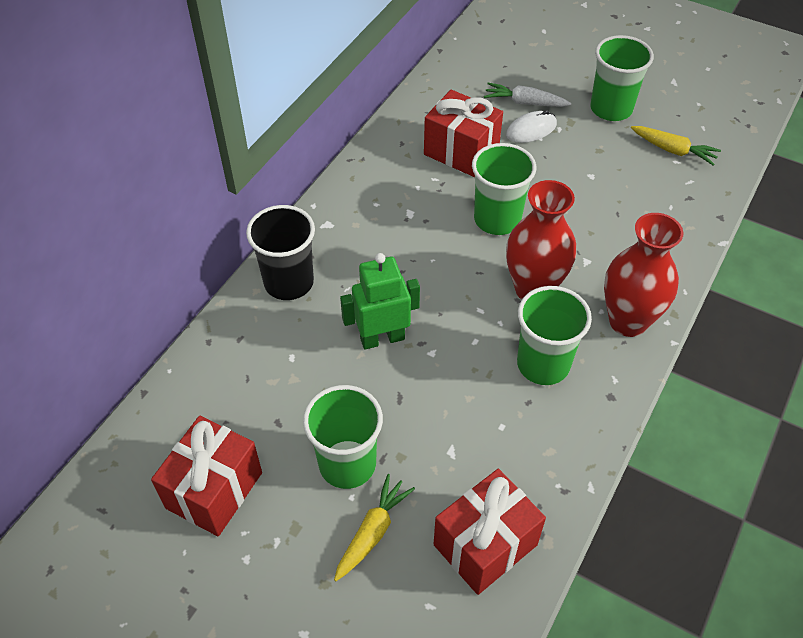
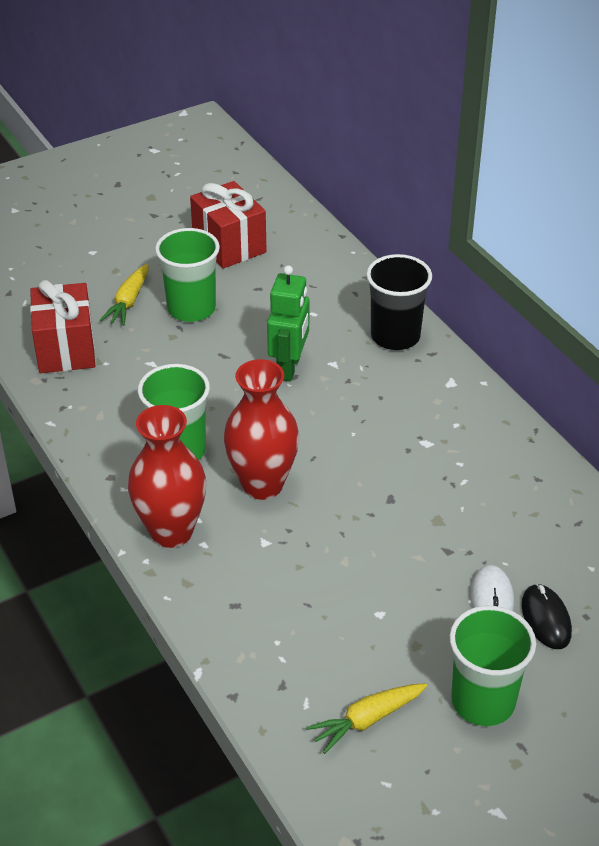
camera: 120 degrees right, 10 degrees down
yellow carrot [334,474,415,581] -> yellow carrot turned 45 degrees clockwise [99,264,148,326]
red gift [424,90,503,177] -> none
green cup [472,143,536,235] -> none
white carrot [484,83,571,107] -> black mouse [522,584,572,649]

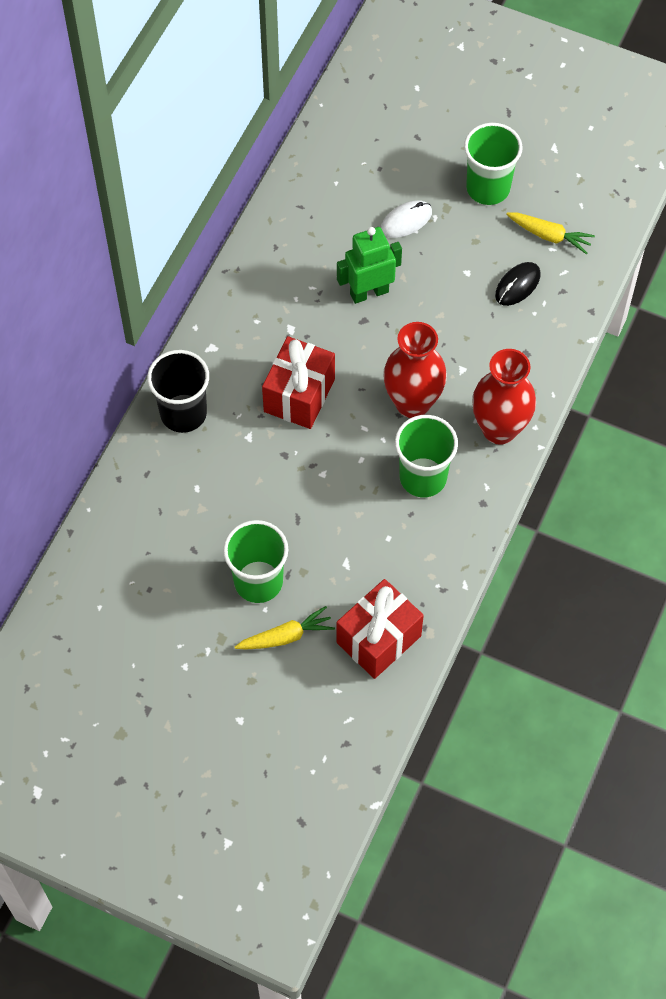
camera: 125 degrees left, 20 degrees up
red gift [190,181,267,268] -> red gift moved to [262,336,335,429]
green robot [267,265,310,382] -> green robot moved to [337,227,402,304]
black mouse [522,584,572,649] -> black mouse moved to [495,262,541,306]

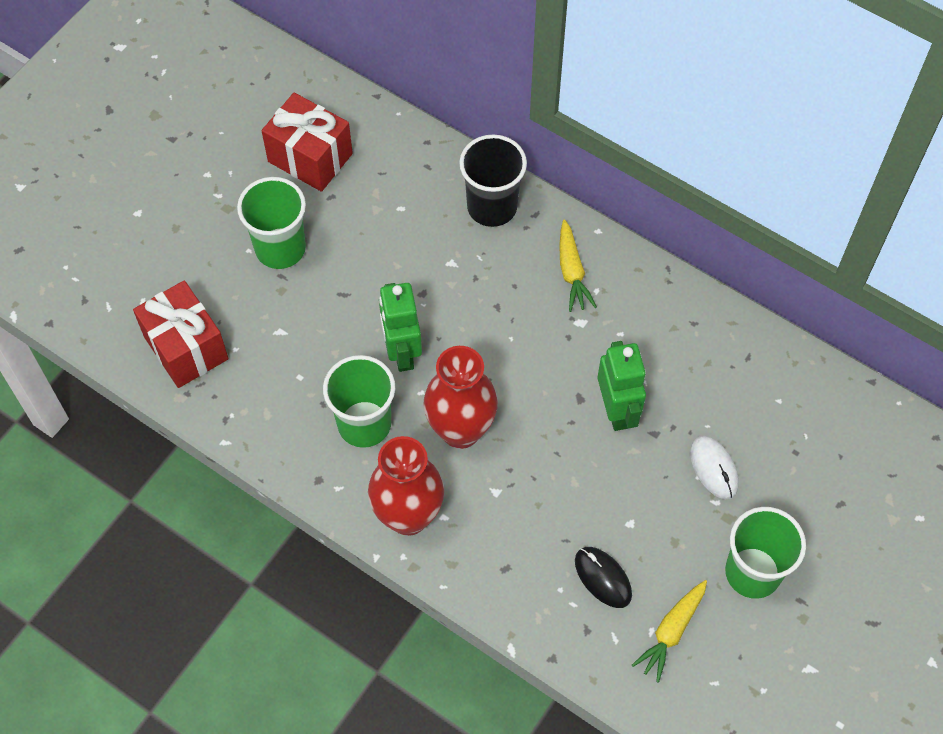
camera: 100 degrees right, 0 degrees up
yellow carrot [235,606,335,650] -> yellow carrot moved to [559,219,597,312]
red gift [262,336,335,429] -> red gift moved to [262,93,353,192]
none -> green robot [379,283,422,372]

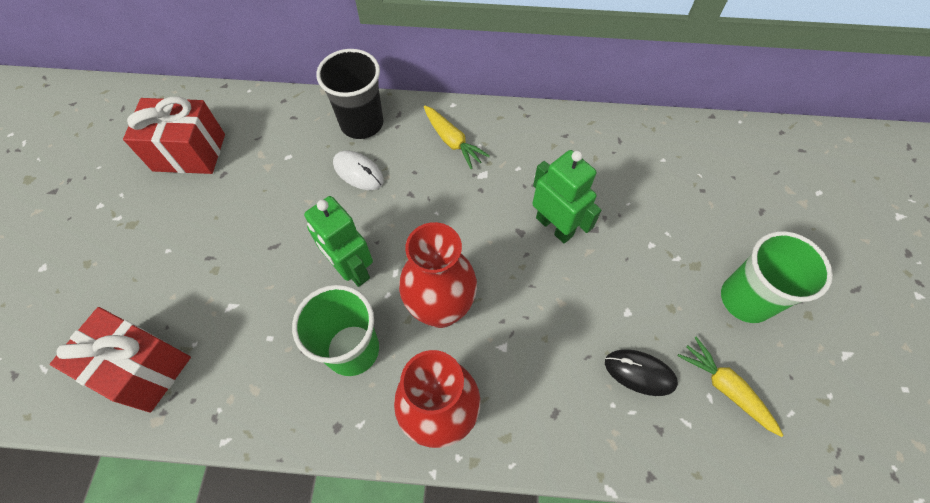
camera: 30 degrees left, 0 degrees up
green cup [237,177,306,269] -> none
yellow carrot [632,580,707,682] -> yellow carrot turned 135 degrees clockwise [678,337,783,437]
white mouse [690,436,739,499] -> white mouse moved to [333,150,384,190]

